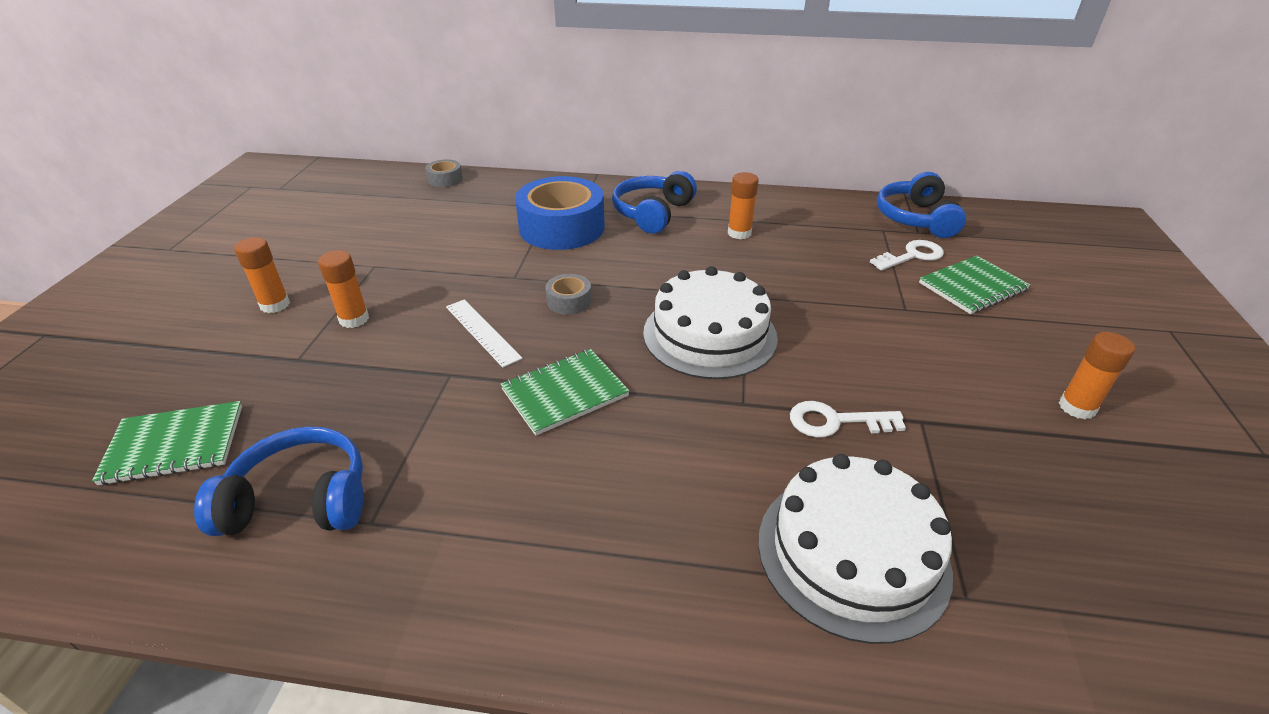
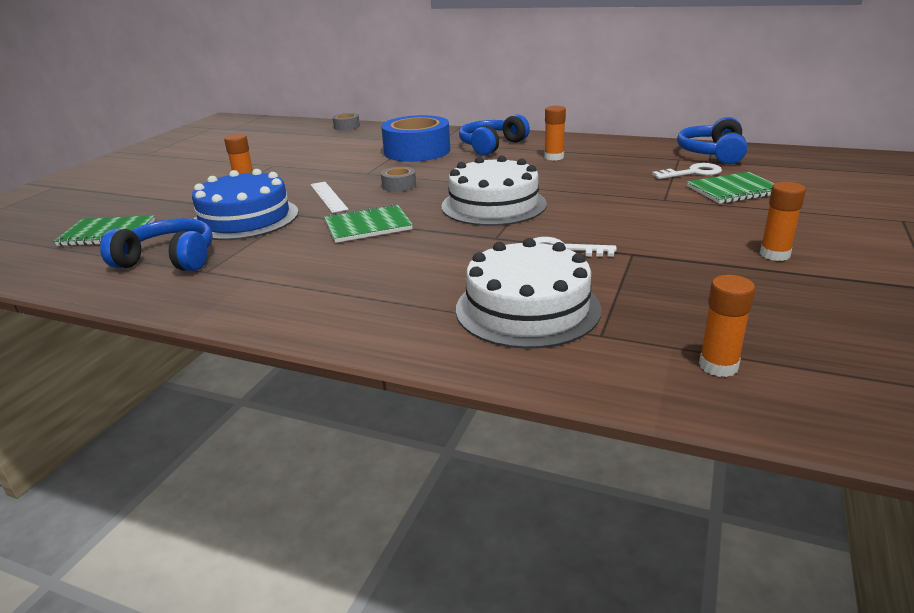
camera: 15 degrees right, 10 degrees down
orange glue stick [234,237,290,313] -> orange glue stick moved to [699,275,755,377]
none -> blue cake [192,169,298,240]

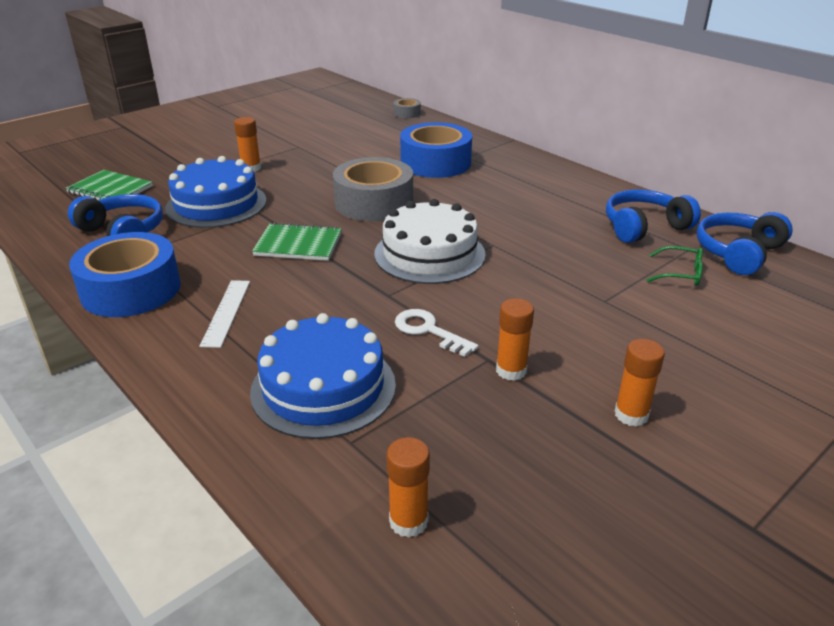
camera: 25 degrees right, 5 degrees up
white ruler [310,182,349,213] -> white ruler moved to [199,280,250,348]
grey tape [381,167,416,192] -> grey tape [333,157,413,221], size x2.24
white cake [456,238,602,349] -> blue cake [250,313,396,439]
blue headphones [459,114,530,156] -> blue headphones moved to [606,190,701,243]
orange glue stick [544,106,566,161] -> orange glue stick moved to [496,298,534,381]
white key [652,163,722,179] -> green glasses [647,246,703,286]
green notebook [687,172,775,204] -> none
none -> blue tape [69,232,181,317]

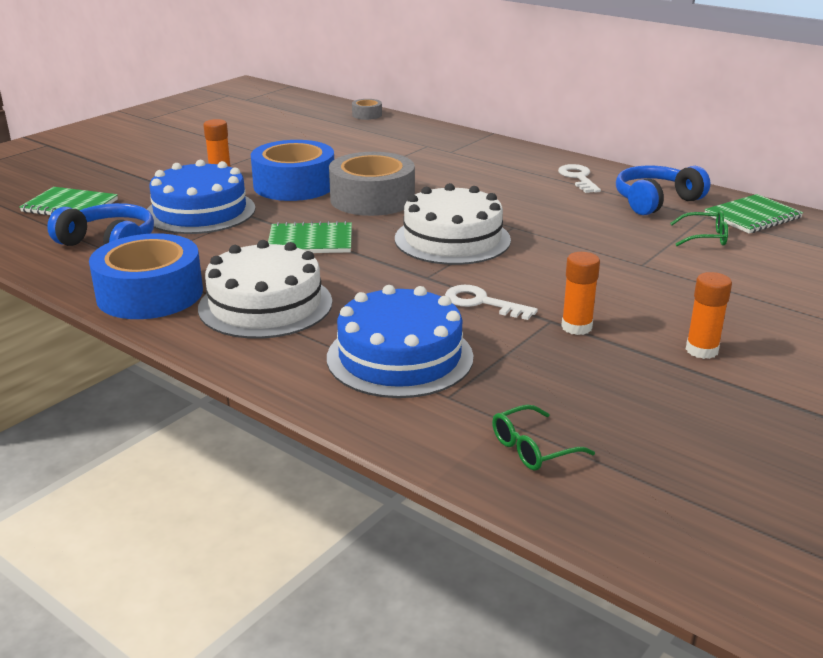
camera: 10 degrees left, 5 degrees down
white ruler [199,280,250,348] -> white cake [198,240,332,339]
orange glue stick [386,437,430,538] -> green glasses [492,405,595,471]
blue tape [400,122,472,178] -> blue tape moved to [251,140,334,201]
blue headphones [697,212,793,275] -> green notebook [704,194,803,234]
none -> white key [558,164,601,193]

